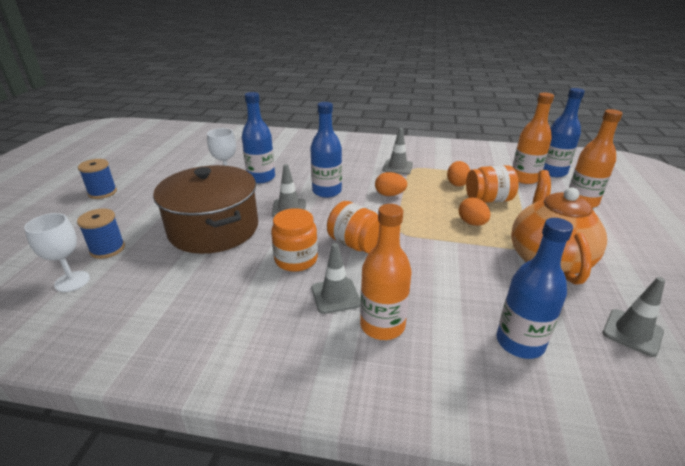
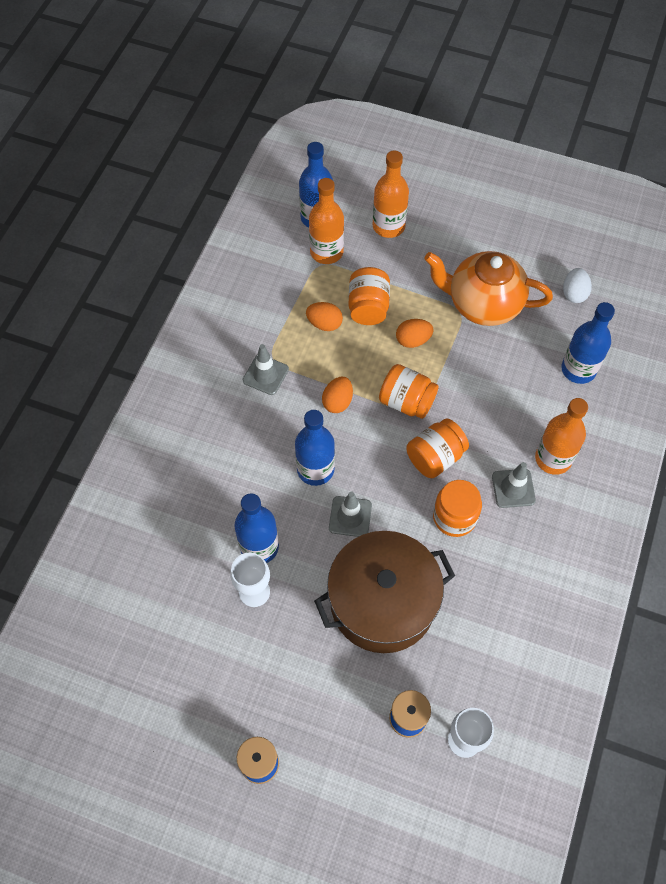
camera: 80 degrees left, 30 degrees up
grey traffic cone [603,277,665,357] -> white egg [563,268,592,303]
none -> orange jar [379,364,438,419]

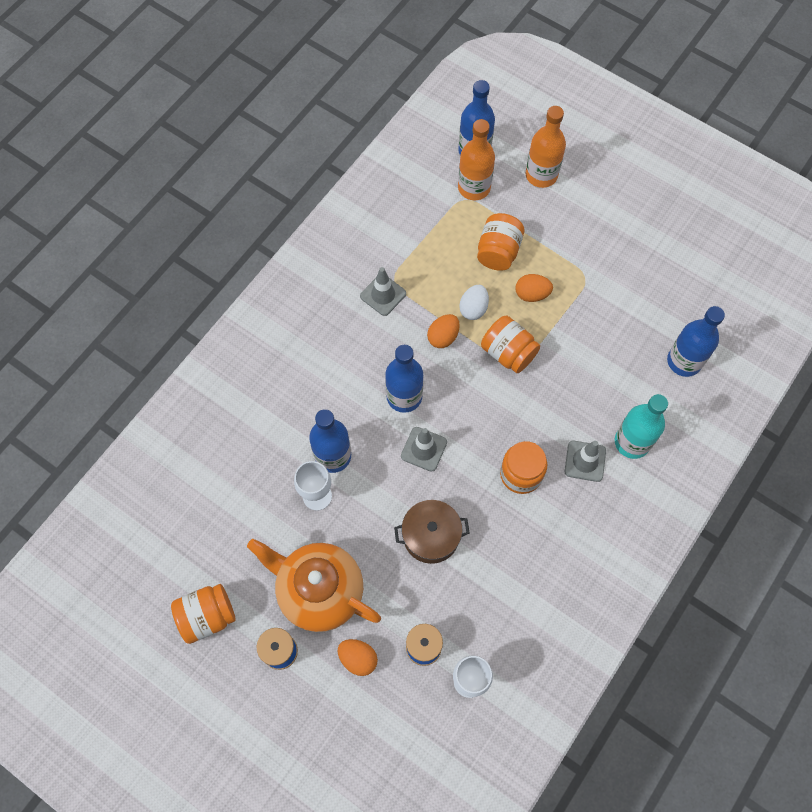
camera: 15 degrees right, 5 degrees up
orange egg [306,302,343,331] -> orange egg moved to [338,639,378,676]
brown pot [314,531,455,653] -> brown pot [394,500,470,564], size x0.57
orange jar [406,418,469,478] -> orange jar moved to [171,584,236,644]
orange teapot [424,251,553,326] -> orange teapot moved to [247,539,381,632]
orange bottle [535,398,588,475] -> turquoise bottle [615,394,668,459]
white egg [563,268,592,303] -> white egg moved to [459,285,489,320]

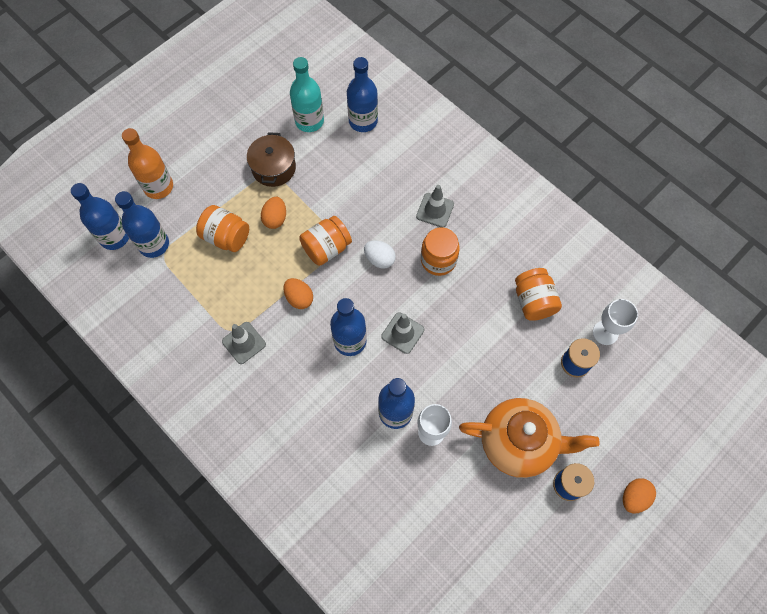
camera: 80 degrees left, 0 degrees up
orange jar [171,584,236,644] -> orange jar moved to [515,268,562,321]
orange teapot [247,539,381,632] -> orange teapot turned 120 degrees counterclockwise [459,398,600,478]
orange egg [338,639,378,676] -> orange egg moved to [623,478,656,513]
brown pot [394,500,470,564] -> brown pot moved to [247,132,296,187]
orange bottle [458,119,495,200] -> blue bottle [115,191,169,258]
white egg [459,285,489,320] -> white egg moved to [364,240,396,269]
turquoise bottle [615,394,668,459] -> turquoise bottle moved to [290,57,324,132]

